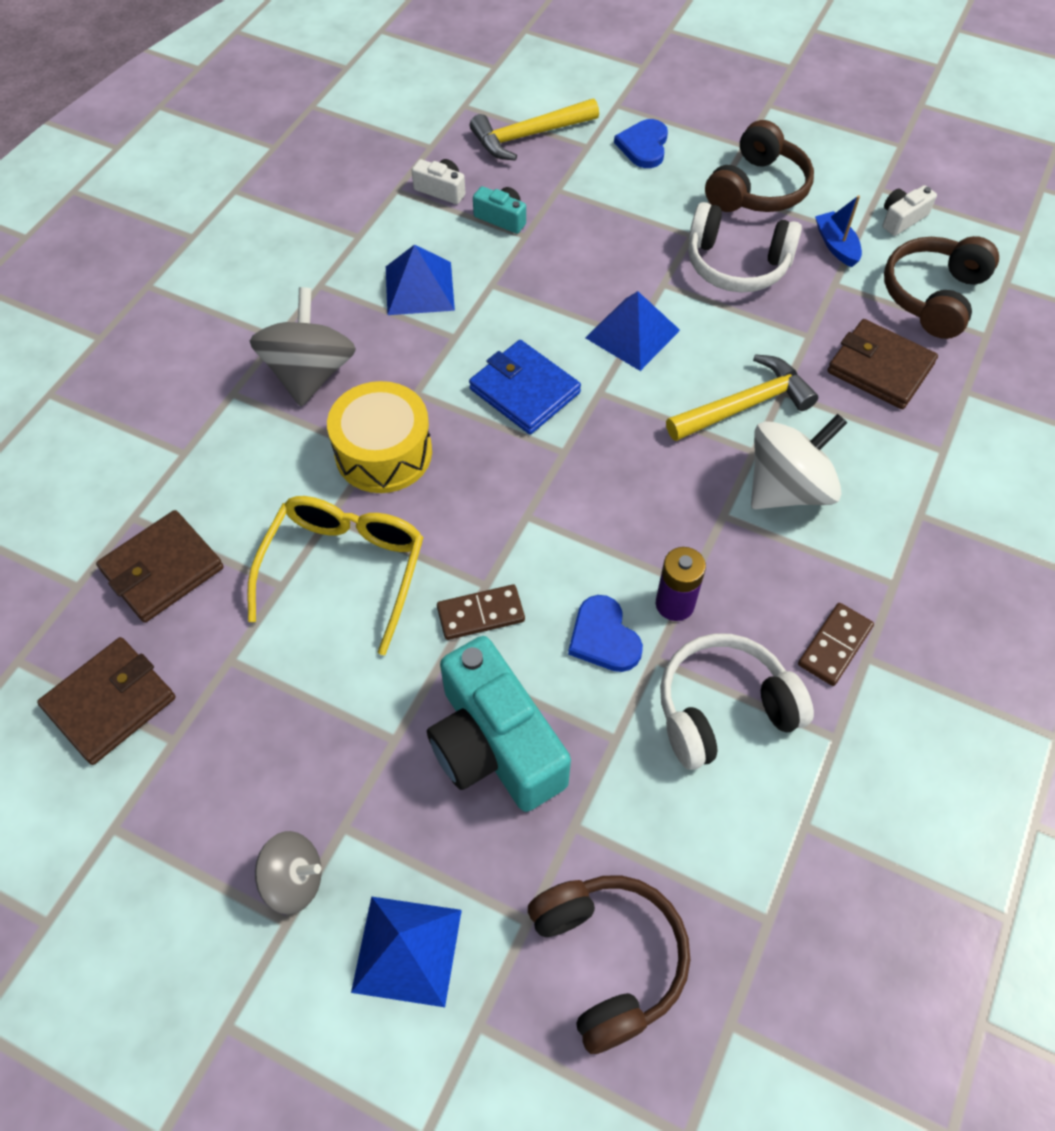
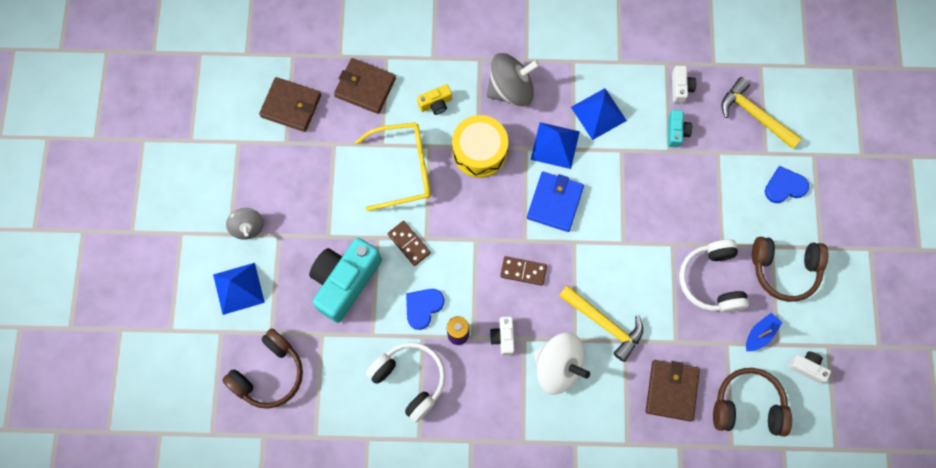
camera: 65 degrees right, 15 degrees up
blue pyramid [585,291,680,371] -> blue pyramid moved to [531,122,580,169]
brown domino [798,603,874,686] -> brown domino moved to [500,256,547,286]
none -> yellow camera [417,84,452,115]
none -> white camera [490,316,514,355]

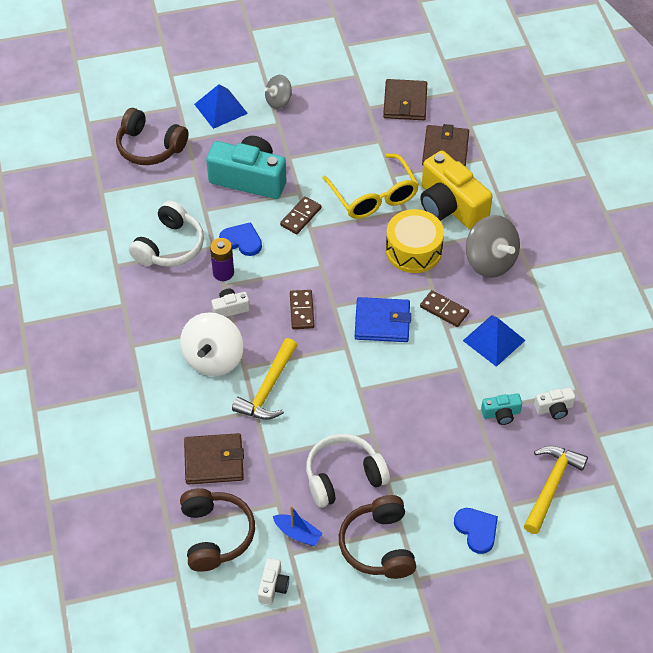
camera: 75 degrees right, 20 degrees down
yellow camera [417,84,452,115] -> yellow camera [420,151,493,230], size x2.22
blue pyramid [531,122,580,169] -> brown domino [420,290,469,327]

